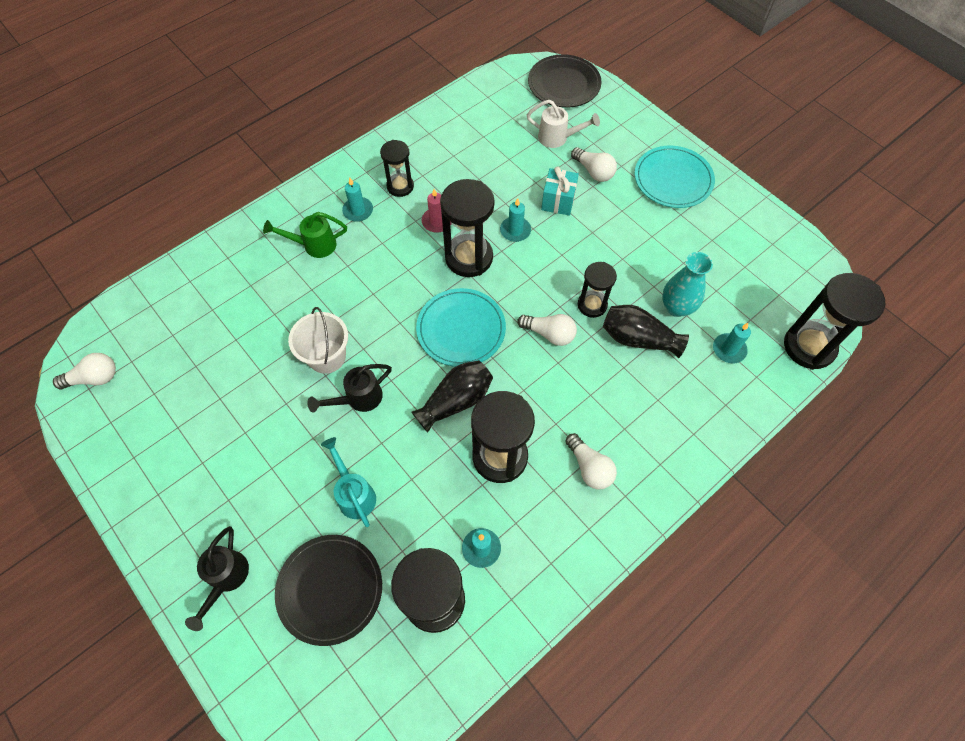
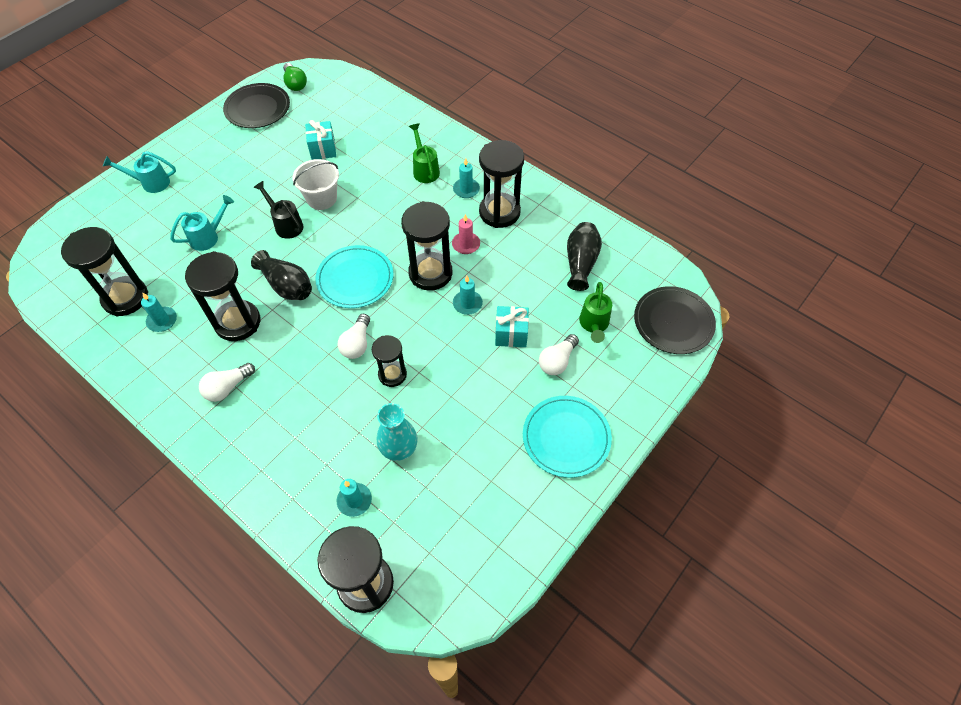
camera: 80 degrees right, 5 degrees down
white light bulb [53,353,116,389] -> green light bulb [283,63,307,91]
black watering can [185,526,249,631] -> turquoise watering can [103,151,176,193]
black plate [275,535,382,646] -> black plate moved to [223,83,290,128]
black hourglass [380,140,414,197] -> black hourglass [479,140,524,228], size x1.68
white watering can [527,100,600,148] -> green watering can [579,282,612,343]
black vase [603,305,689,358] -> black vase moved to [567,222,602,291]
none -> turquoise gift [305,120,336,160]

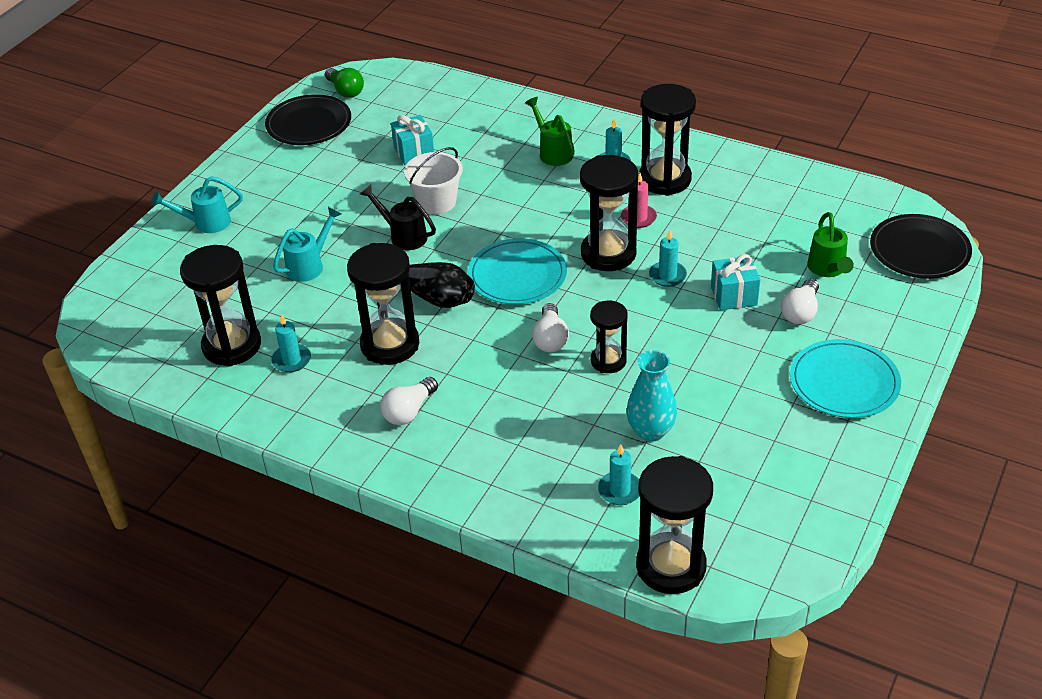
camera: 10 degrees left, 15 degrees down
black vase [567,222,602,291] -> none

